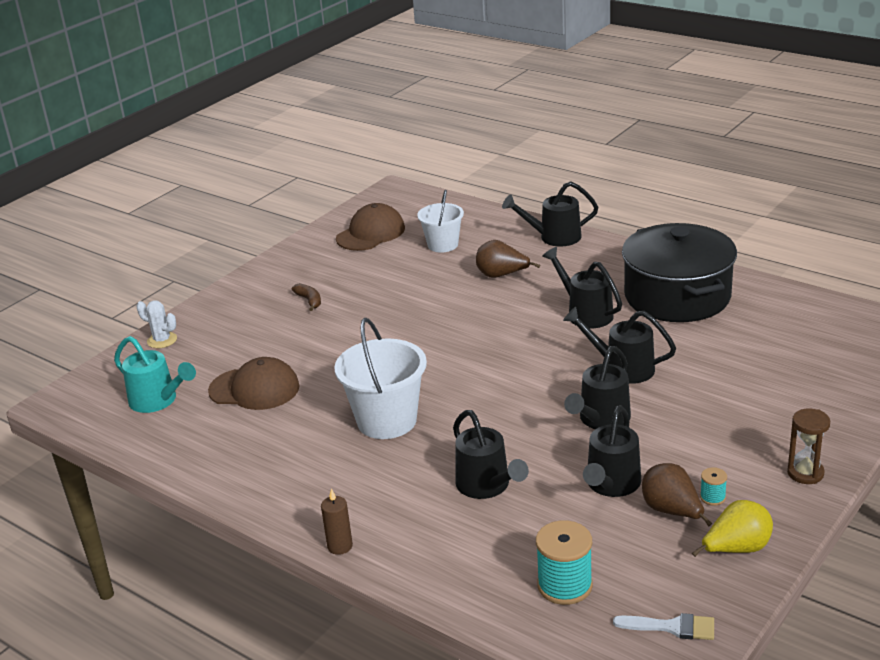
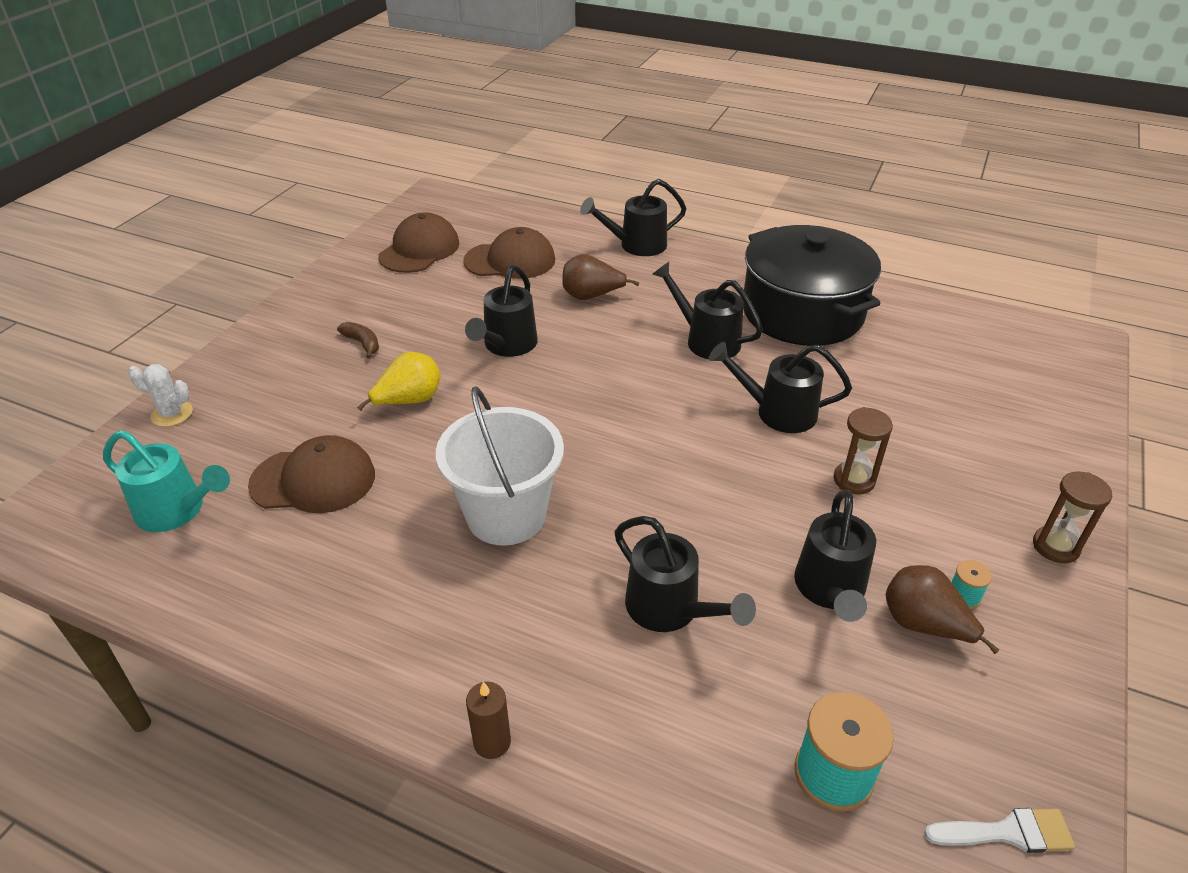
camera: 15 degrees left, 10 degrees up
white bucket [417,190,464,253] -> brown cap [463,227,555,279]
black watering can [564,346,631,429] -> black watering can moved to [465,265,538,357]
yellow pear [692,500,773,557] -> yellow pear moved to [357,352,440,411]
none -> brown hourglass [834,407,893,494]

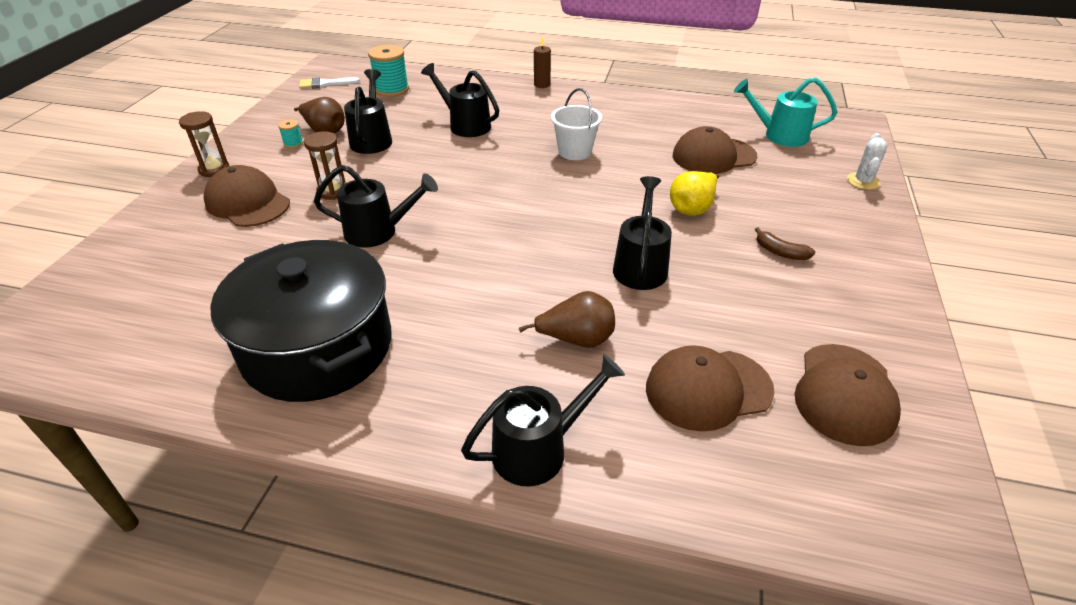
camera: 170 degrees right, 0 degrees up
white cactus [128,364,193,427] -> white cactus turned 75 degrees counterclockwise [847,133,887,190]
white bucket [436,386,564,545] -> white bucket [551,88,602,160], size x0.64
black watering can [652,262,763,359] -> none
none -> brown cap [203,165,290,227]

